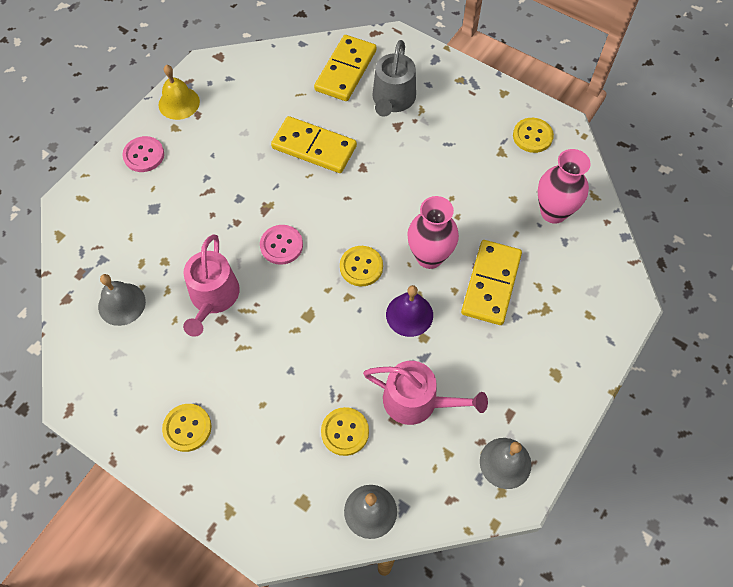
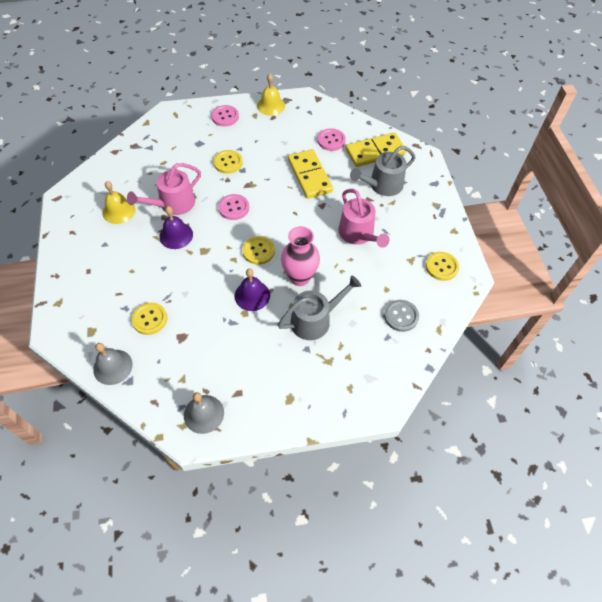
camera: 45 degrees right, 5 degrees down
grey bell [98,274,146,326] -> none
yellow button [162,404,212,452] -> yellow button moved to [213,150,243,174]
pink watering can [363,361,488,425] -> pink watering can moved to [339,189,389,248]
yellow domino [461,240,522,325] -> grey watering can [278,275,361,340]
pink vase [538,149,591,224] -> grey button [384,300,419,332]
none -> yellow bell [102,181,136,224]
none -> purple bell [159,206,193,249]
none -> pink button [318,128,346,151]

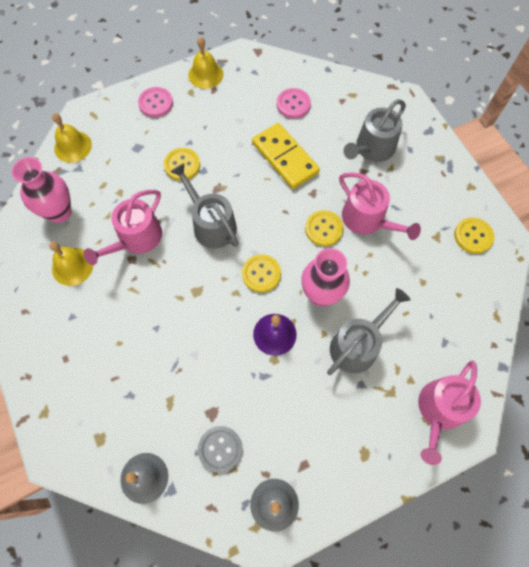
camera: 15 degrees left, 10 degrees up
yellow button [131,303,167,335] -> yellow button moved to [305,210,343,246]
purple bell [159,206,193,249] -> none
pink button [218,194,249,220] -> grey watering can [170,163,238,249]
yellow domino [346,132,406,167] -> none
grey button [384,300,419,332] -> grey button moved to [198,426,243,473]
none -> pink vase [11,157,71,223]
none -> yellow bell [52,113,92,163]
none -> pink watering can [418,360,481,465]

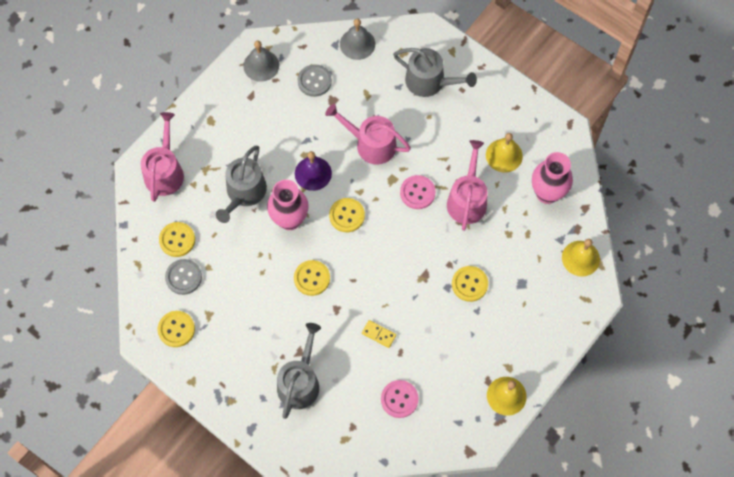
camera: 155 degrees right, 0 degrees up
pink button [138,87,173,117] -> pink button moved to [400,175,436,209]
grey watering can [170,163,238,249] -> grey watering can moved to [393,48,477,97]
yellow domino [252,123,320,189] -> yellow domino [362,320,396,348], size x0.44
pink watering can [339,172,421,240] -> pink watering can moved to [325,104,411,165]
none -> yellow button [159,222,195,257]
none -> grey button [165,259,202,295]

